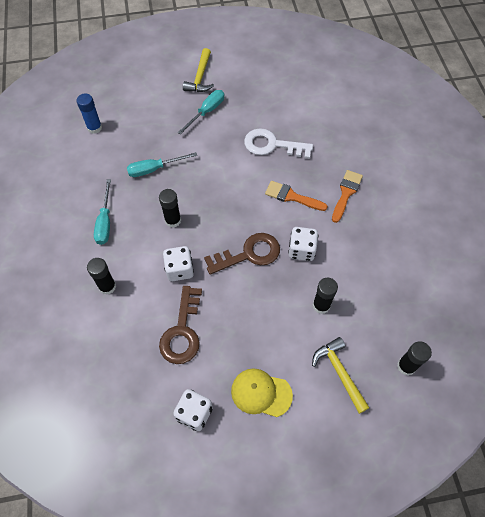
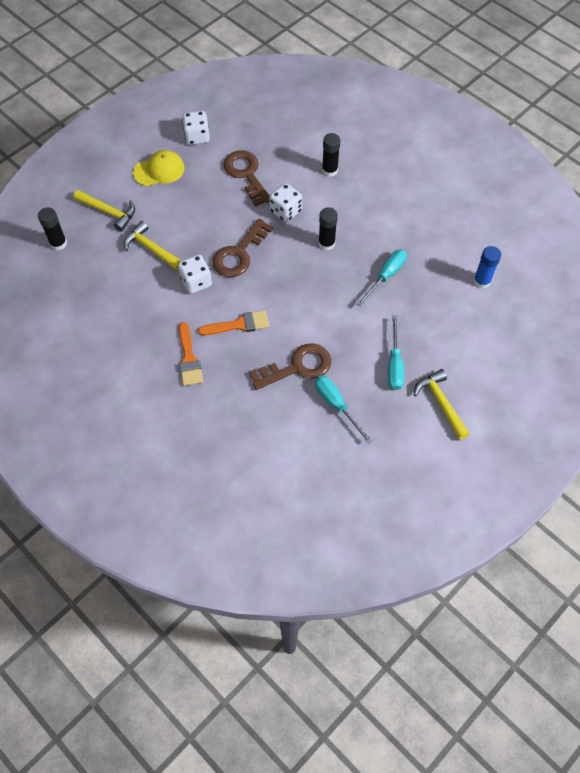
camera: 145 degrees right, 0 degrees up
turquoise screwdriver [94,179,111,245] -> turquoise screwdriver moved to [315,375,372,444]
white key [244,128,313,159] -> brown key [249,343,331,390]
black glue stick [313,278,338,314] -> yellow hammer [123,221,182,270]

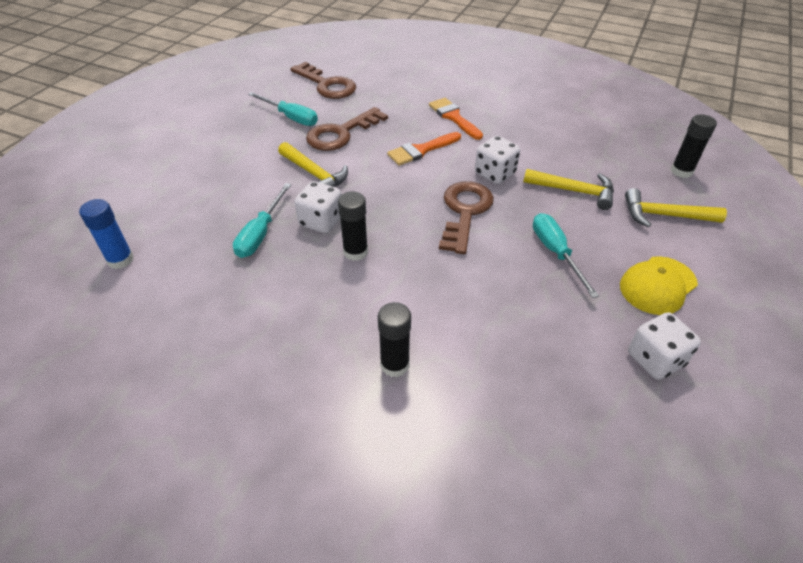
camera: 160 degrees right, 15 degrees down
brown key [223,150,270,207] -> brown key moved to [290,62,356,99]
white dice [269,183,302,222] -> white dice moved to [295,181,341,233]
turquoise screwdriver [388,315,404,390] -> turquoise screwdriver moved to [533,213,599,298]
yellow hammer [414,369,470,440] -> yellow hammer moved to [278,142,348,187]

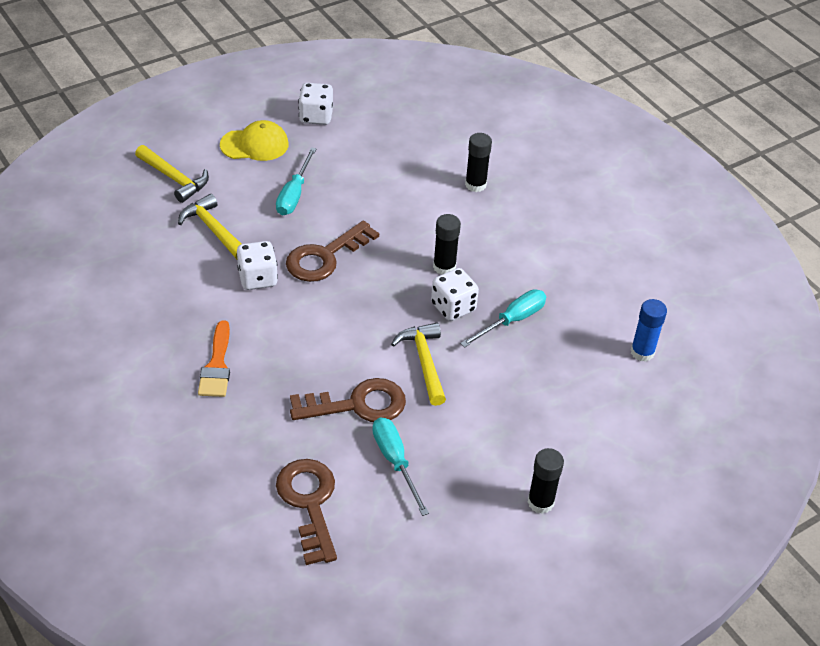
camera: 150 degrees left, 0 degrees up
orange brush [387,132,461,166] -> none
black glue stick [671,114,717,178] -> black glue stick moved to [527,448,564,514]

